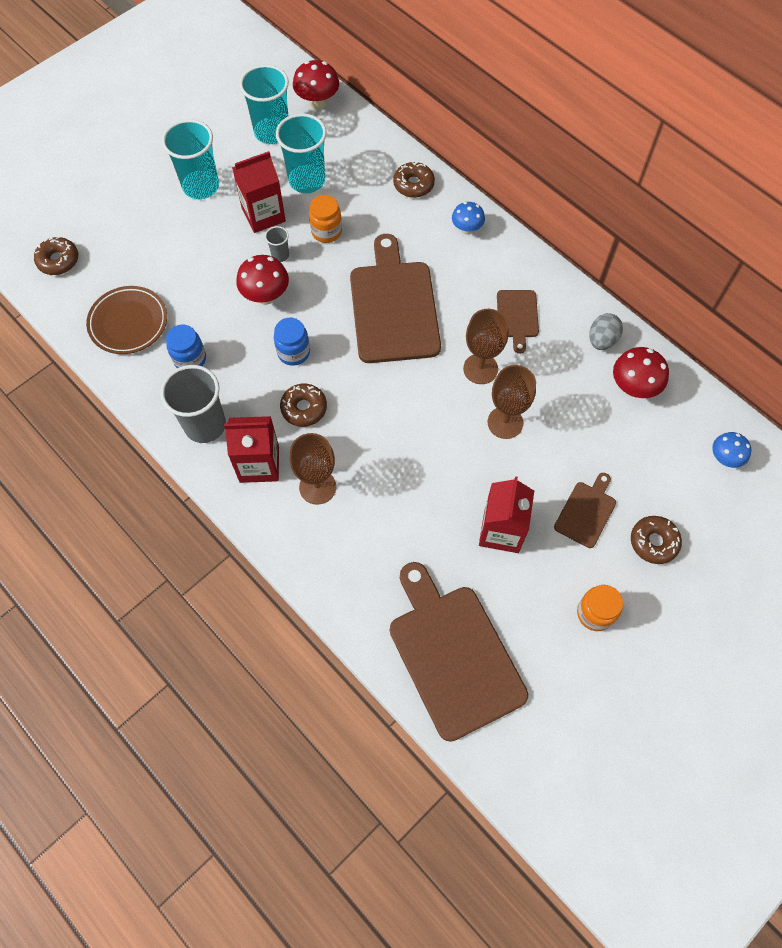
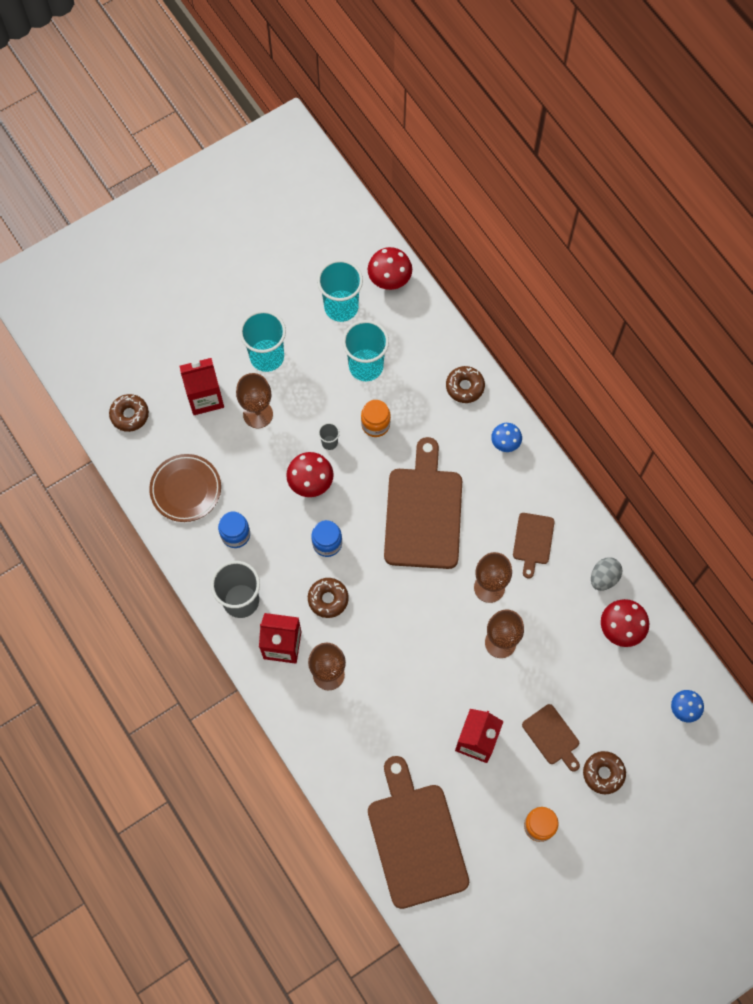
camera: 10 degrees right, 5 degrees up
red carton [232,151,286,233] -> red carton moved to [179,358,224,415]
brown cutting board [554,473,616,548] -> brown cutting board turned 105 degrees clockwise [522,704,580,771]
none -> brown goblet [236,373,273,428]

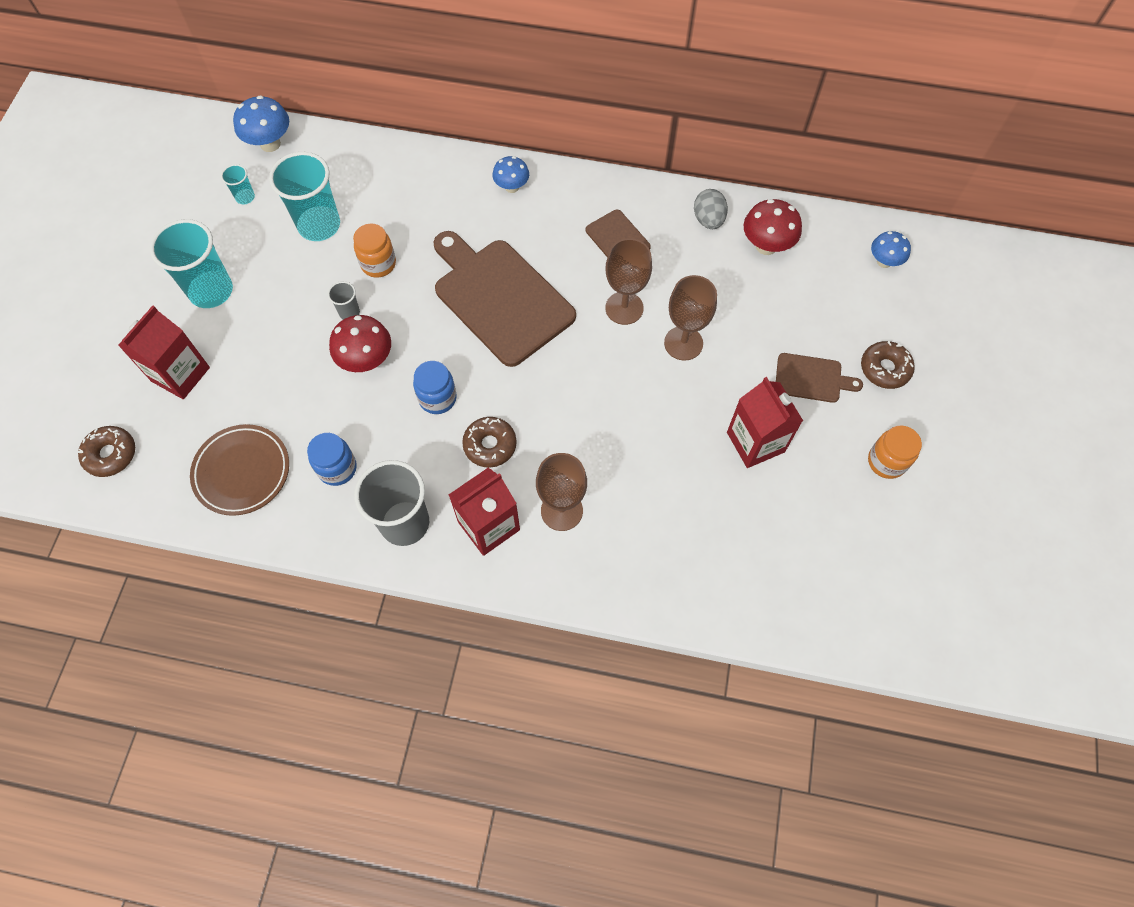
camera: 45 degrees left, 5 degrees down
brown goblet [236,373,273,428] -> none
turquoise cup [317,260,363,322] -> turquoise cup [221,164,255,204], size x0.46
red mushroom [367,247,412,290] -> blue mushroom [233,95,289,152]
brown cutting board [368,756,469,909] -> none
brown donut [446,366,485,403] -> none

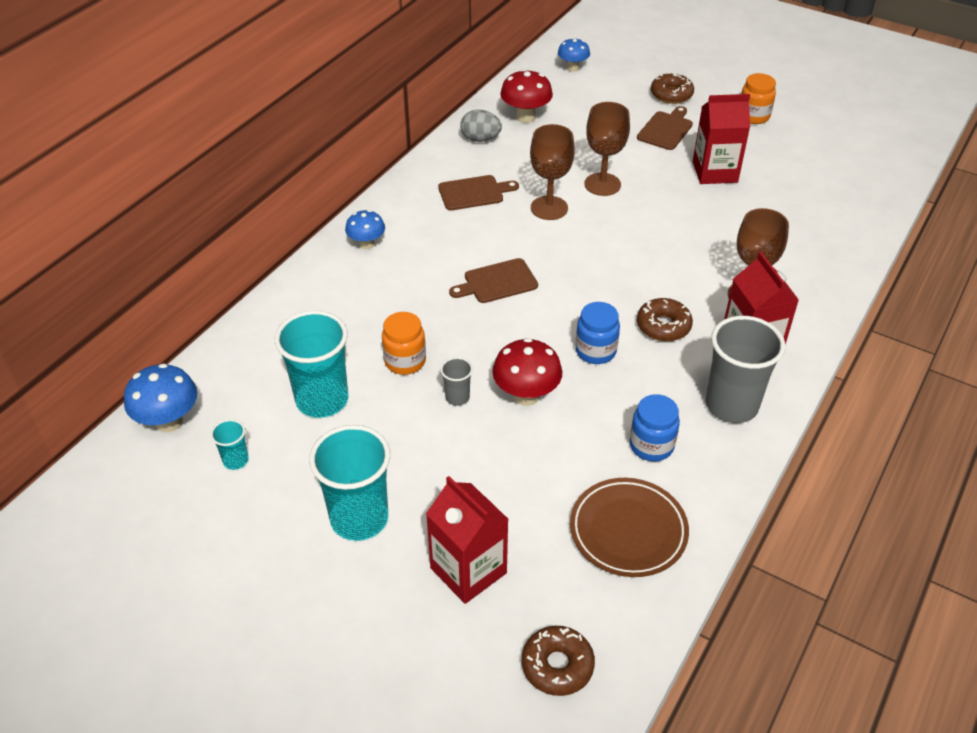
camera: 70 degrees left, 20 degrees down
brown cutting board [433,231,576,367] -> brown cutting board [449,258,538,303], size x0.49

